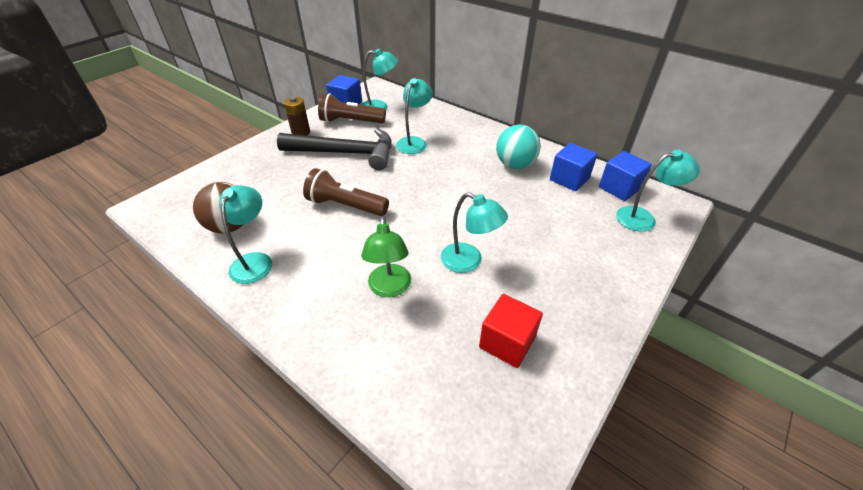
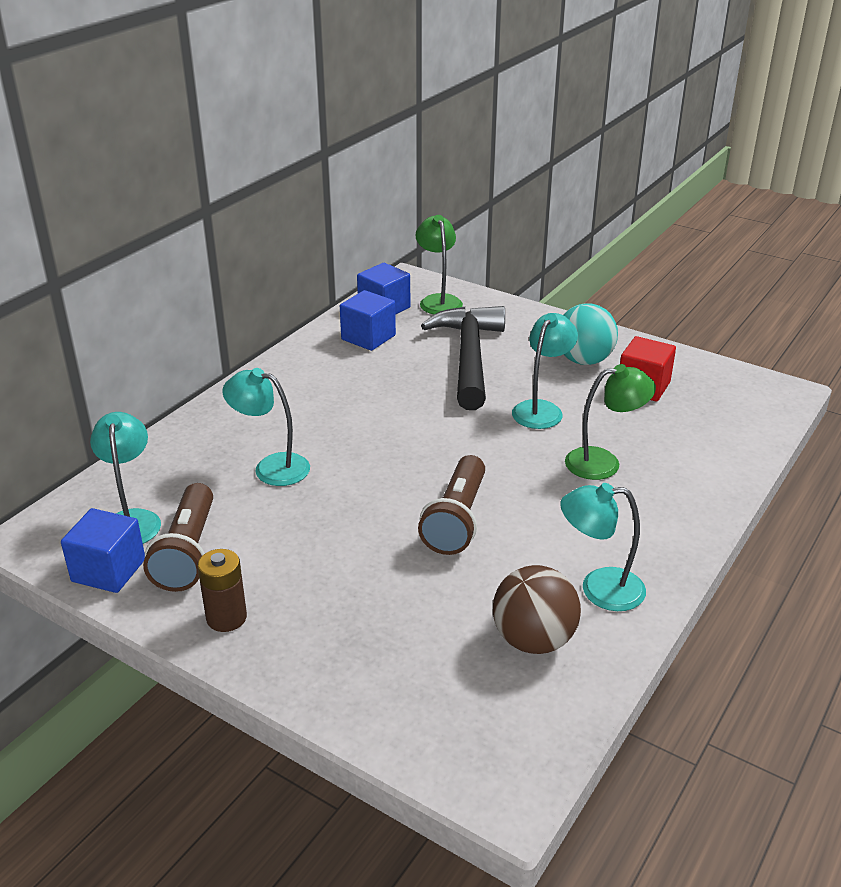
camera: 95 degrees left, 10 degrees down
black hammer [277,128,392,170] -> black hammer moved to [421,306,505,410]
turquoise ball [496,125,541,169] -> turquoise ball moved to [563,303,618,365]
turquoise lamp [616,150,700,232] -> green lamp [415,215,463,314]

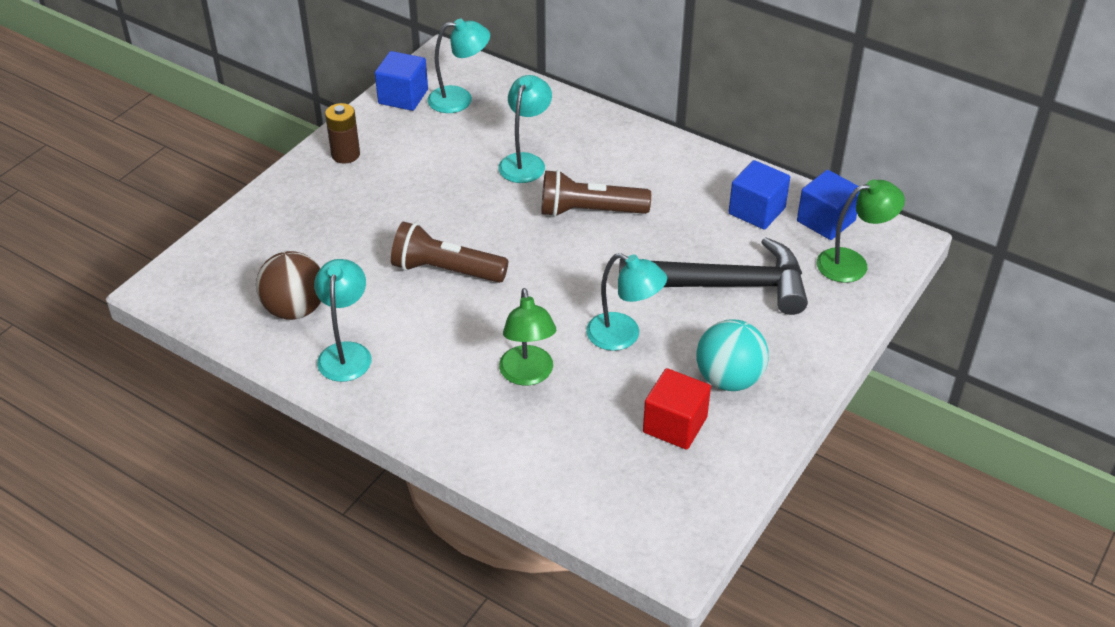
camera: 90 degrees right, 10 degrees up
brown flashlight [143,483,213,592] -> brown flashlight moved to [541,170,651,217]

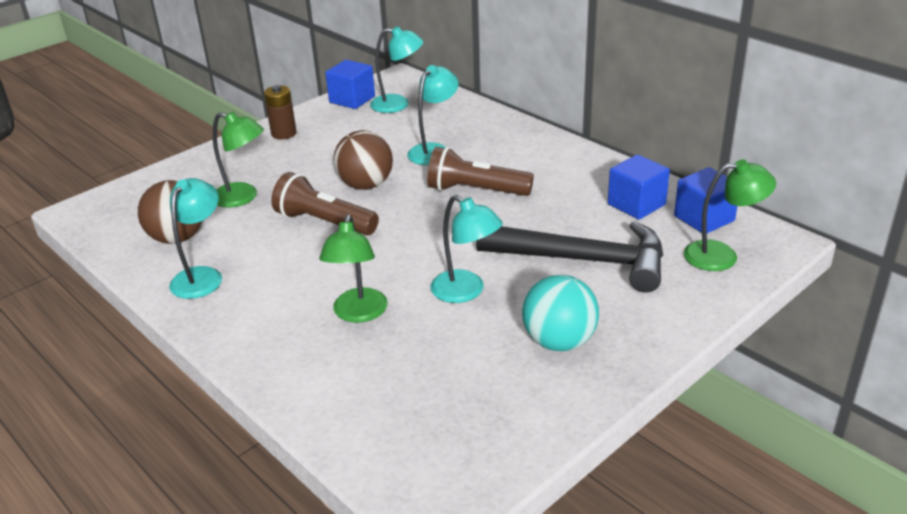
camera: 15 degrees right, 10 degrees down
red cube [643,368,711,450] -> none
none -> green lamp [213,112,264,208]
none -> brown ball [333,130,393,190]

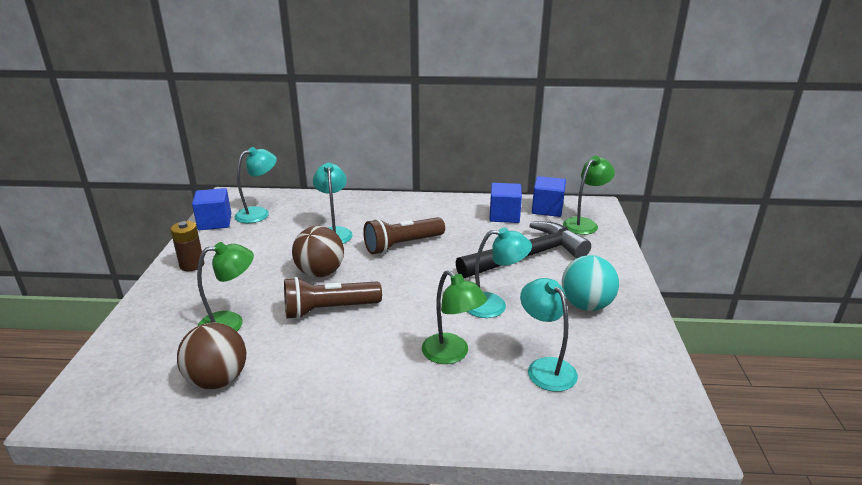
camera: 45 degrees left, 5 degrees down
turquoise lamp [169,178,222,299] -> turquoise lamp moved to [520,278,578,392]

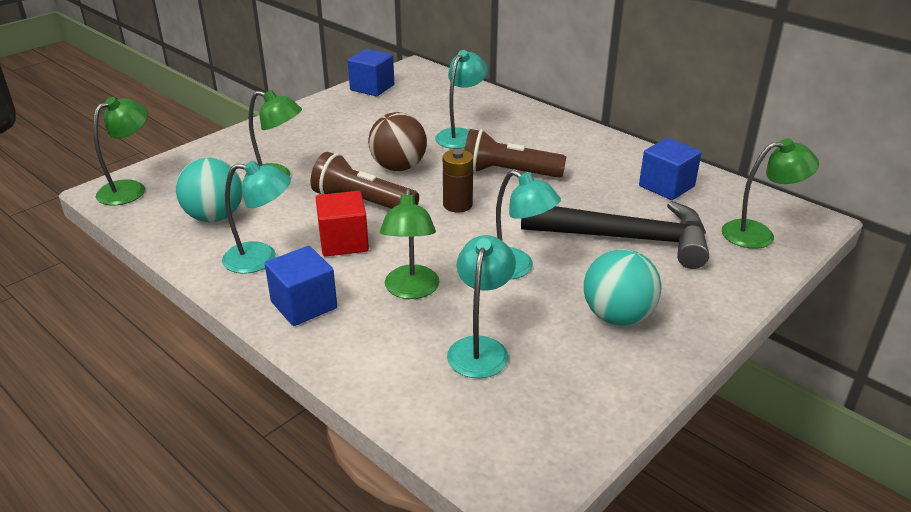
camera: 40 degrees right, 5 degrees up
brown battery [170,221,204,271] -> brown battery moved to [443,149,473,213]
brown ball [177,322,246,389] -> turquoise ball [176,158,243,222]
turquoise lamp [235,147,277,223] -> turquoise lamp moved to [222,161,291,274]
blue cube [532,176,566,217] -> blue cube moved to [265,246,337,326]
none -> green lamp [93,97,148,205]
none -> red cube [316,191,369,257]

